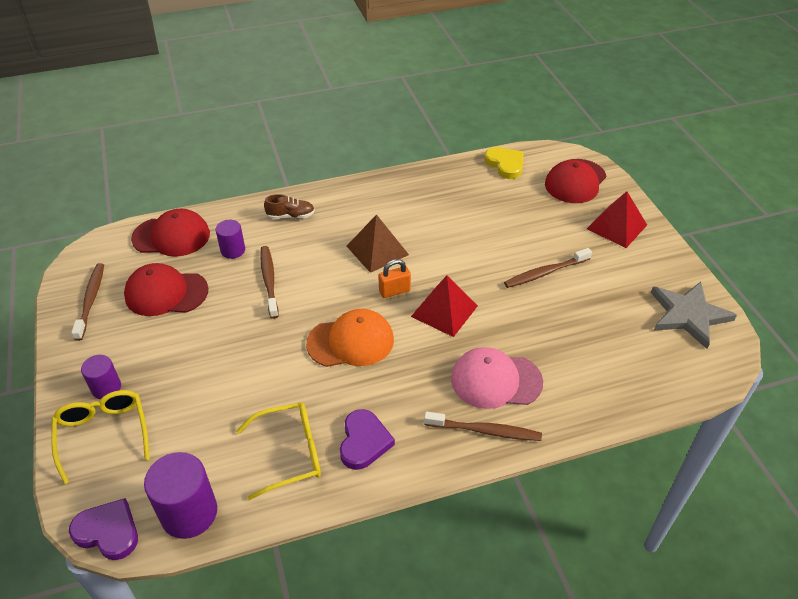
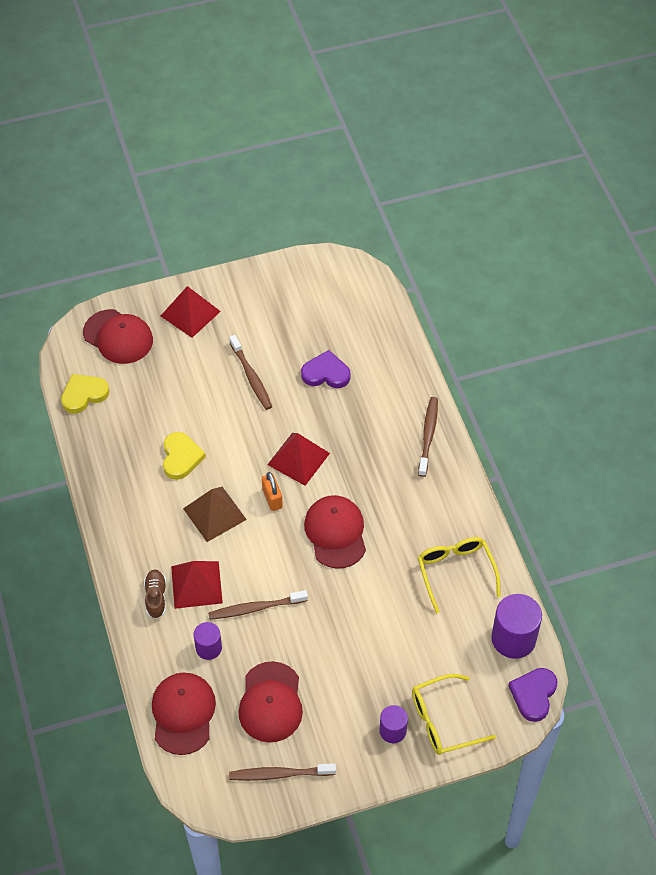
camera: 90 degrees left, 10 degrees up
orange cap [306,309,394,367] -> red cap [304,495,366,569]
purple heart [340,409,395,470] -> purple heart moved to [301,350,351,388]
pink cap [451,347,543,409] -> none
grey star [651,282,737,349] -> none
none -> yellow heart [163,432,206,480]
none -> red pyramid [171,561,223,609]

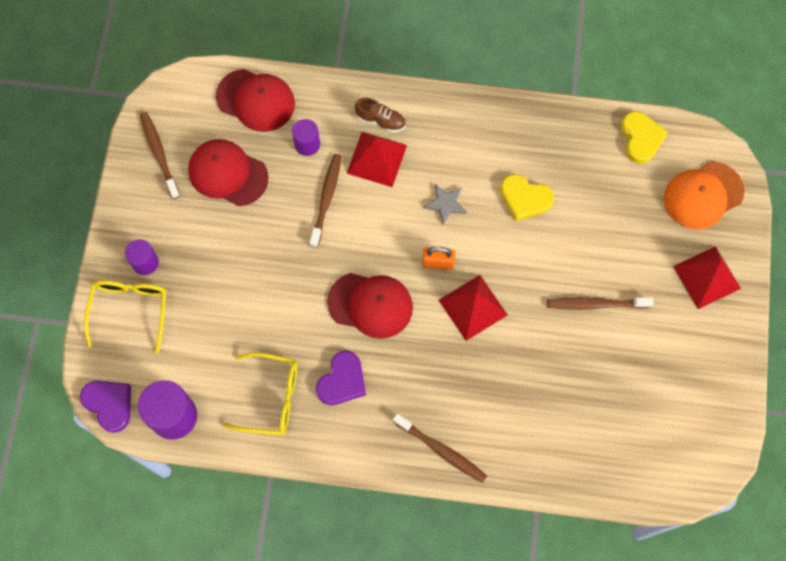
camera: 115 degrees right, 15 degrees up
red cap [83,309,153,364] -> orange cap [664,161,744,230]
brown pyramid [183,487,247,542] -> grey star [423,184,467,225]
brown toothbrush [229,763,336,781] -> brown toothbrush turned 45 degrees counterclockwise [139,112,180,199]
purple heart [301,350,351,388] -> purple heart moved to [316,351,366,405]

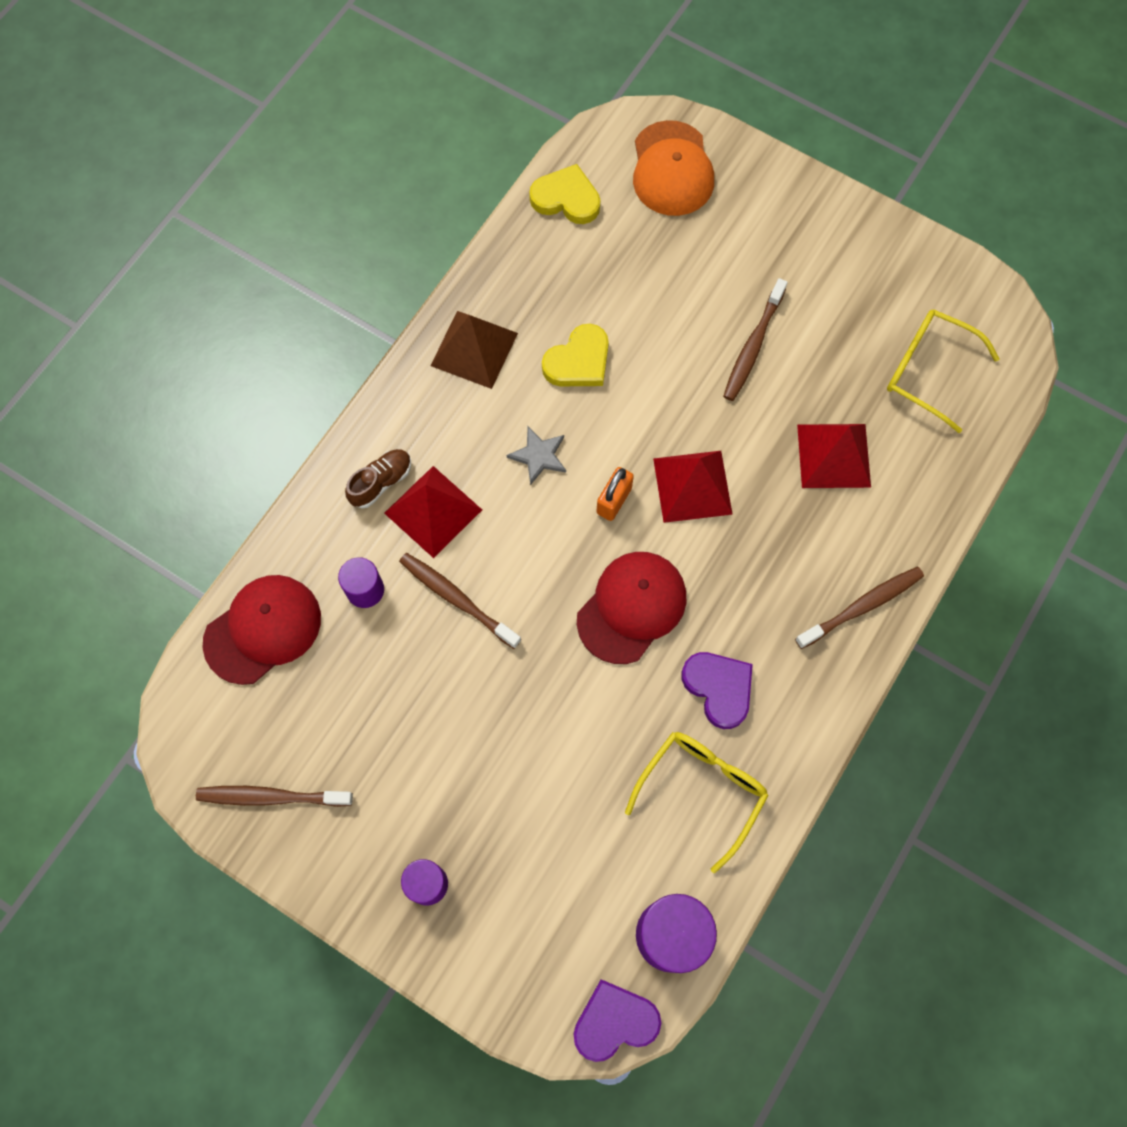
camera: 65 degrees left, 0 degrees up
yellow glasses [84,280,167,353] -> yellow glasses moved to [887,309,1000,433]
red cap [188,139,269,206] -> none
red pyramid [673,246,741,309] -> red pyramid moved to [797,424,871,488]
none -> brown pyramid [430,311,518,389]

